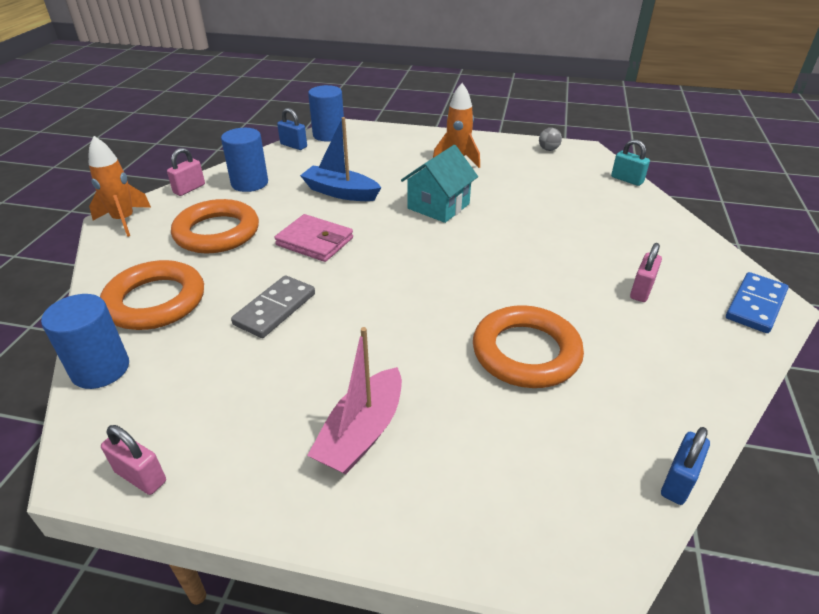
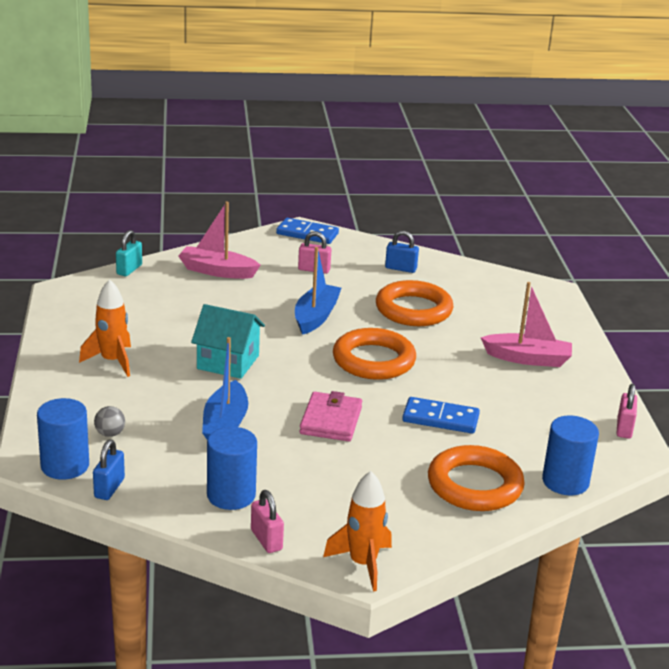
camera: 110 degrees left, 10 degrees down
pink padlock [167,148,205,196] -> pink padlock turned 45 degrees clockwise [251,490,284,553]
orange ring [171,199,259,253] -> orange ring moved to [333,328,416,380]
grey domino [231,275,315,338] -> blue domino [402,397,480,434]
grey ball [539,128,562,151] -> grey ball moved to [94,406,125,437]
blue padlock [661,427,710,505] -> blue padlock moved to [385,231,419,273]
none -> pink boat [178,202,260,279]
none -> blue boat [295,247,341,335]

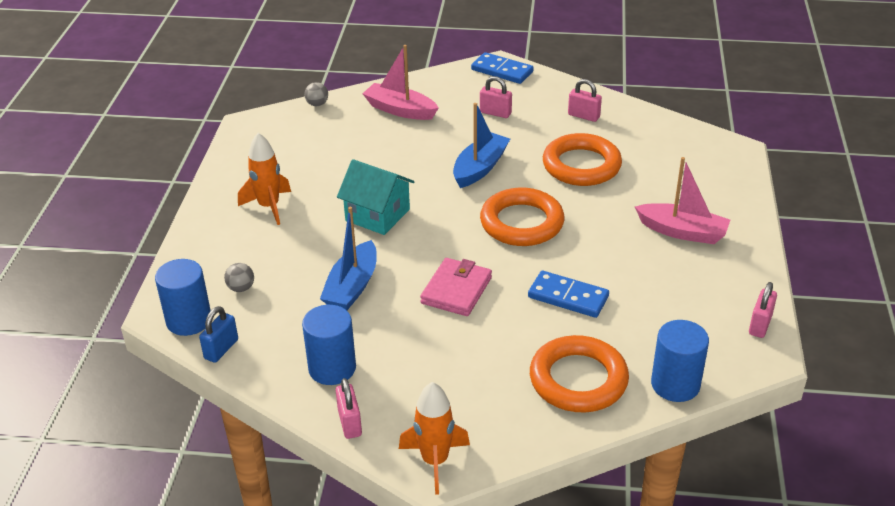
camera: 15 degrees right, 10 degrees up
turquoise padlock [116,230,142,276] -> grey ball [304,82,328,106]
blue padlock [385,231,419,273] -> pink padlock [568,79,602,122]

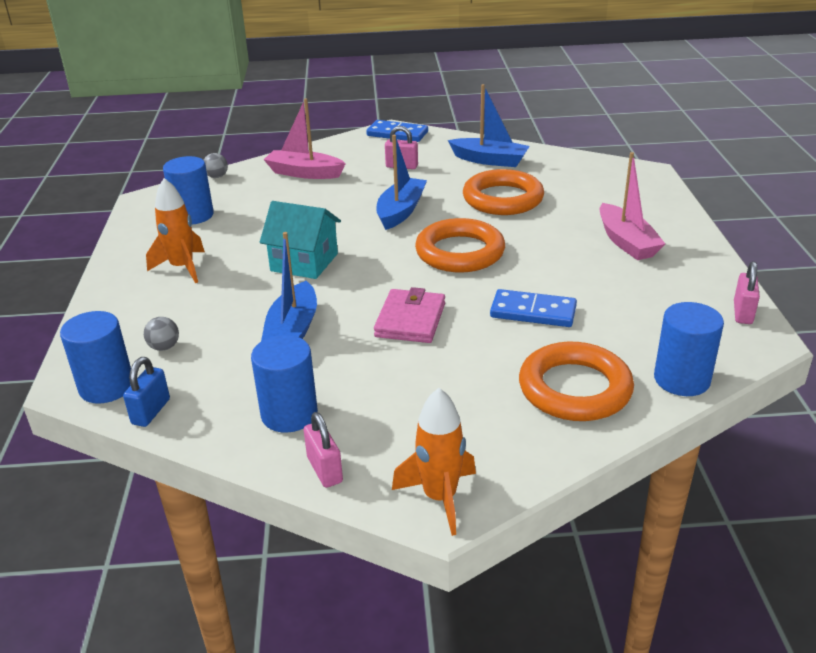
camera: 10 degrees left, 5 degrees down
pink padlock [568,79,602,122] -> blue boat [448,84,530,167]
pink boat [635,157,730,244] -> pink boat turned 60 degrees clockwise [600,152,665,260]
none -> blue cylinder [163,156,214,225]

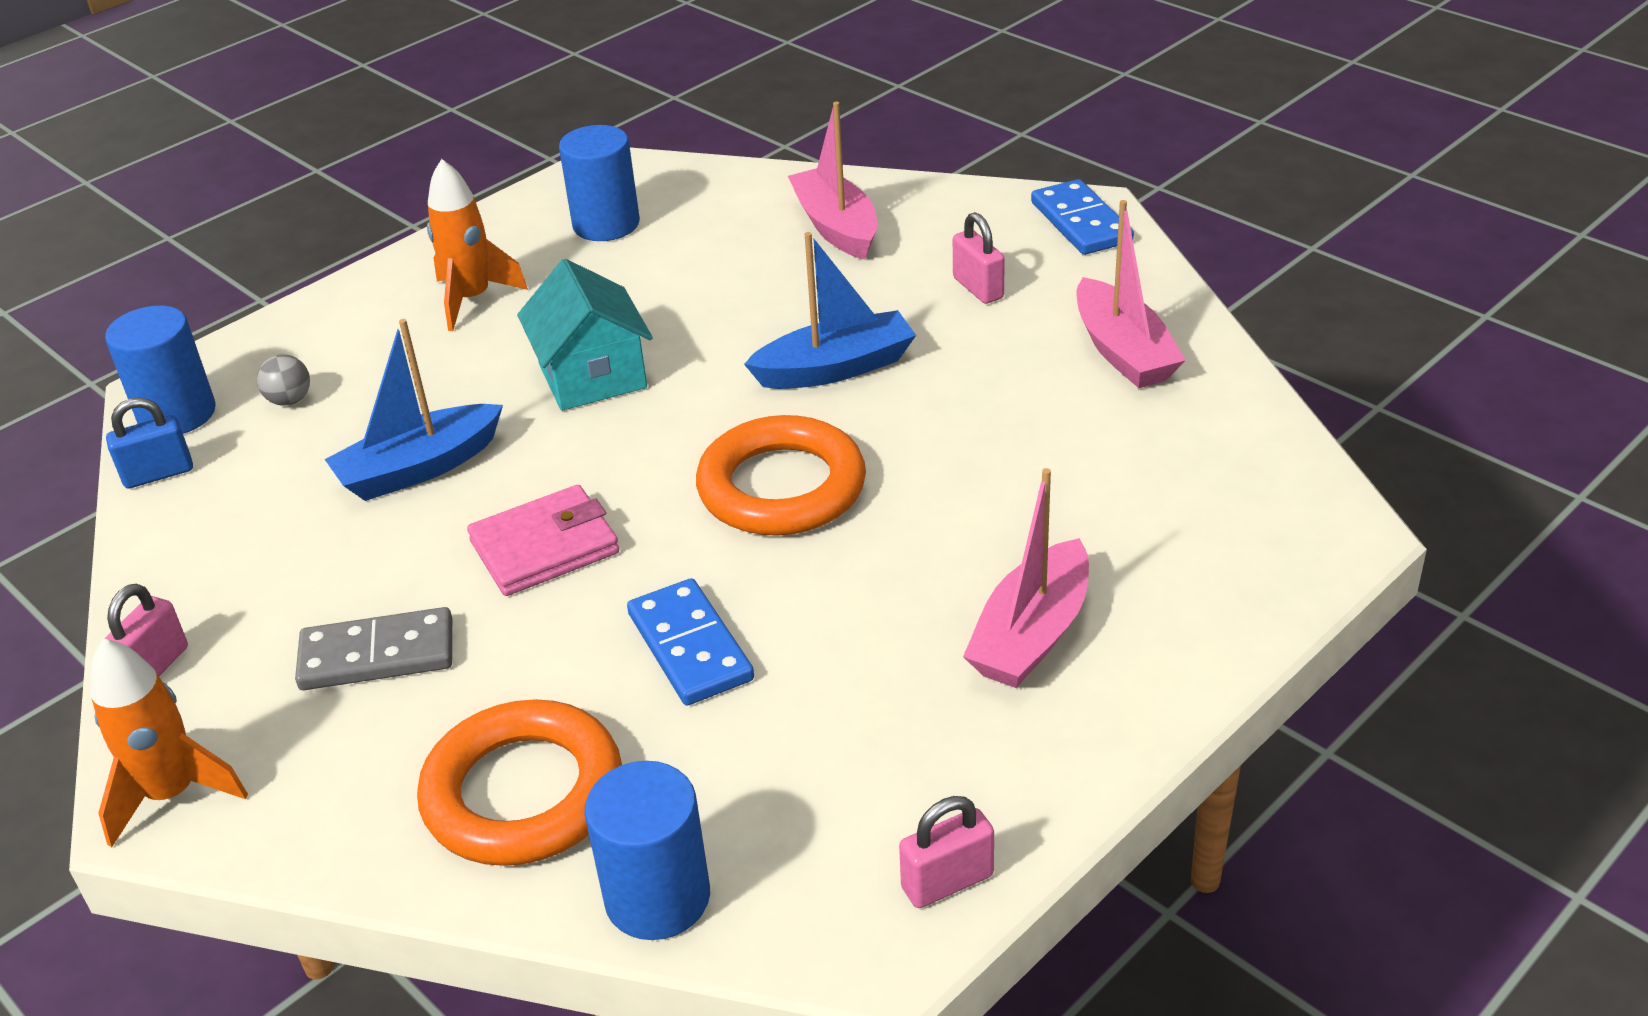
camera: 50 degrees right, 5 degrees up
grey ball [204,153,228,178] -> none
blue cylinder [251,335,318,433] -> none
blue boat [448,84,530,167] -> pink boat [1076,200,1186,388]
orange ring [463,169,544,215] -> none
none -> grey domino [295,607,452,690]

